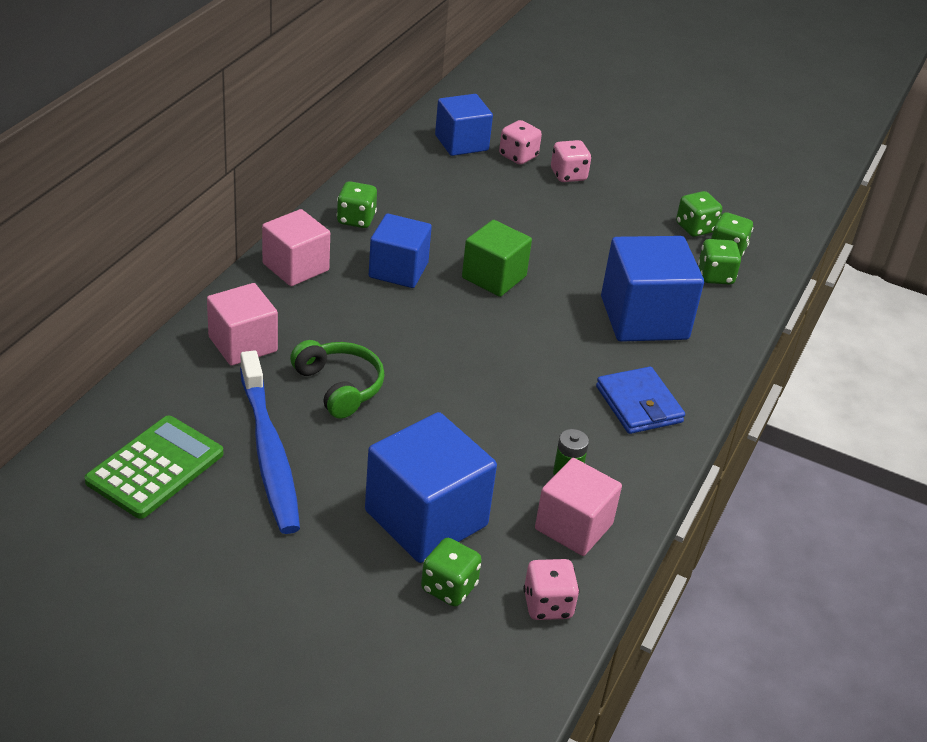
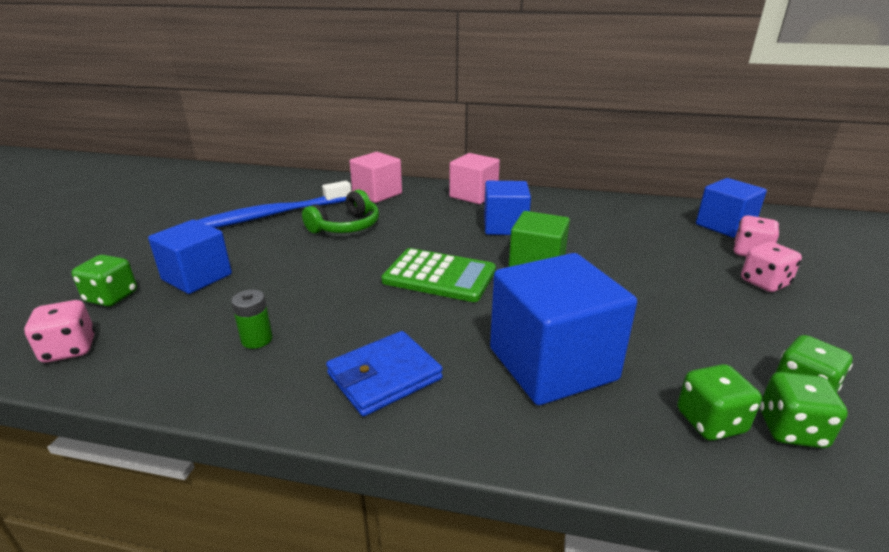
camera: 80 degrees right, 10 degrees down
green calculator [84,416,223,519] -> green calculator moved to [381,248,496,302]
green dice [337,181,377,228] -> none
blue cube [365,412,497,563] -> blue cube [148,220,232,294], size x0.66
pink cube [535,458,622,556] -> none

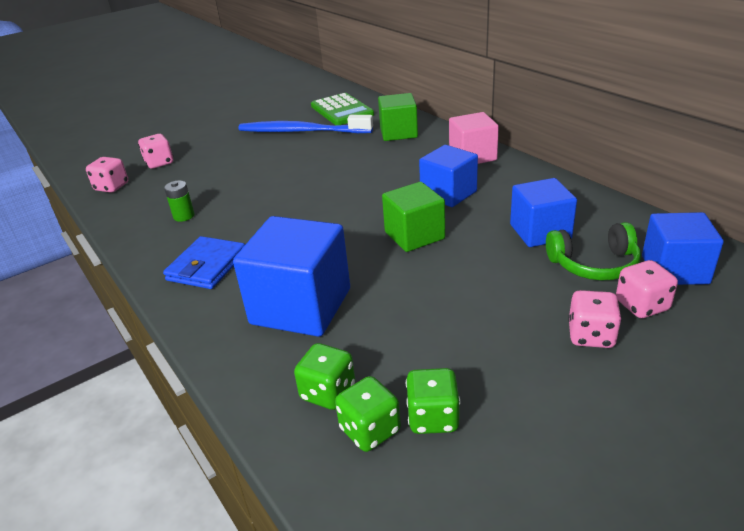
camera: 45 degrees right, 5 degrees up
green dice [71,255,137,307] -> pink dice [138,134,174,169]
blue cube [148,220,232,294] -> blue cube moved to [510,178,577,247]
green headphones [302,189,379,233] -> green headphones moved to [546,222,641,280]
blue wallet [326,331,443,416] -> blue wallet turned 75 degrees counterclockwise [163,236,245,289]
pink cube [349,152,402,203] -> green cube [378,93,418,141]
green calculator [381,248,496,302] -> green calculator moved to [311,93,374,125]

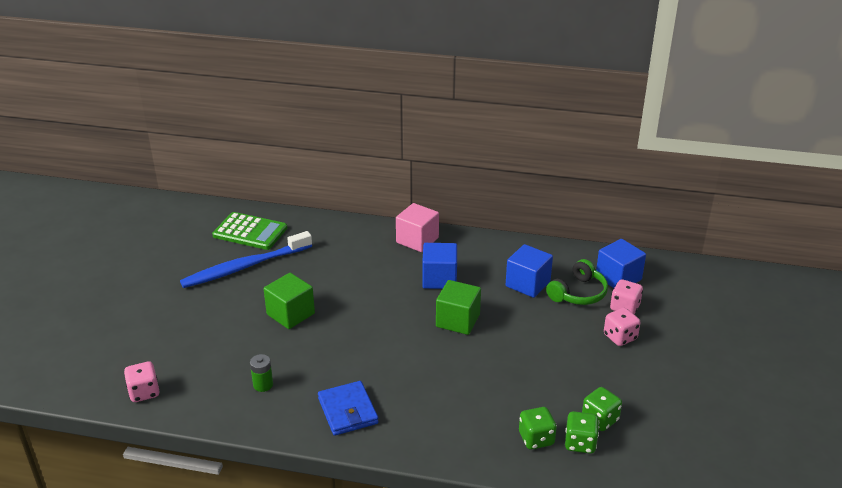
camera: 45 degrees left, 0 degrees up
pink dice [138,134,174,169] -> none
blue cube [233,216,350,337] -> none
green cube [378,93,418,141] -> green cube moved to [264,273,315,329]

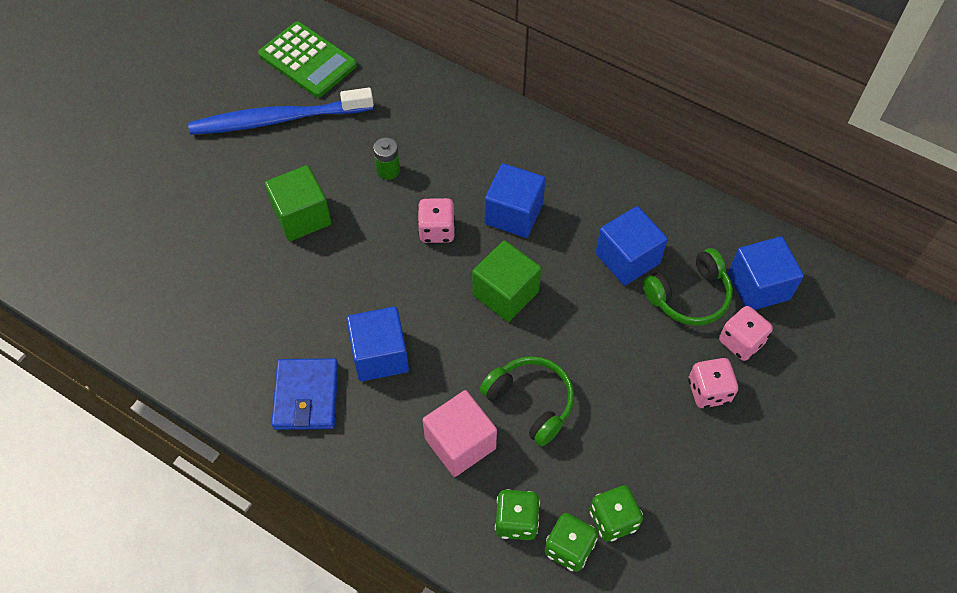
camera: 20 degrees right, 25 degrees up
pink dice [124,361,159,402] -> pink dice moved to [418,198,455,243]
green battery [250,354,273,392] -> green battery moved to [373,138,400,180]
pink cube [396,203,439,252] -> pink cube moved to [423,390,497,477]
none -> blue cube [346,306,409,381]
none -> green headphones [480,356,574,446]

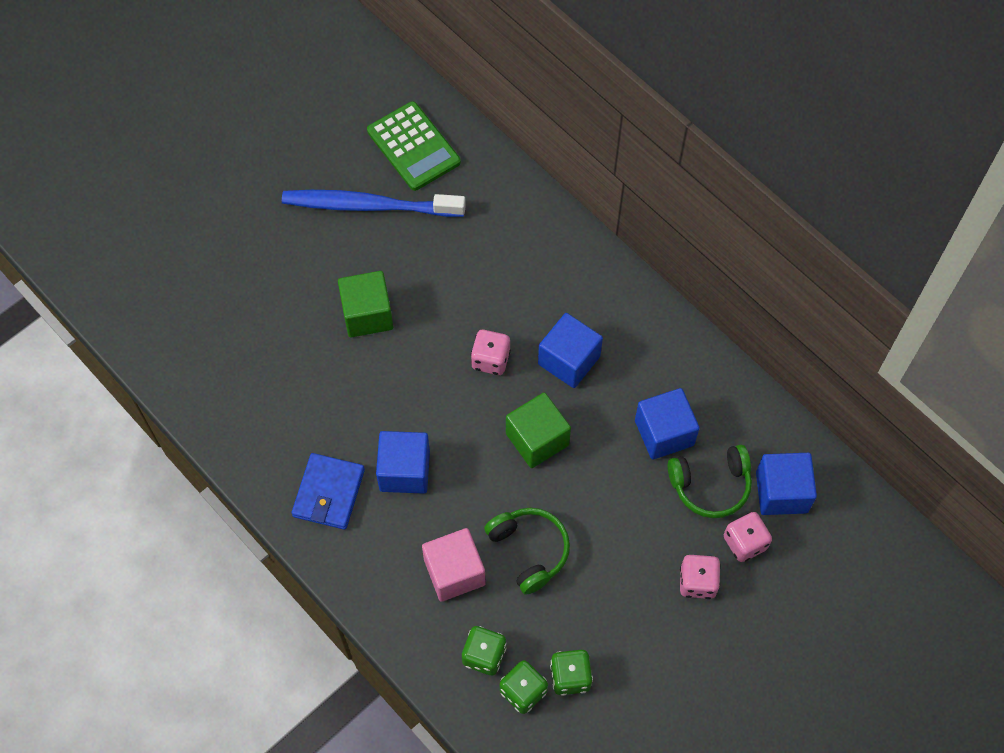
camera: 15 degrees right, 5 degrees up
green battery [373,138,400,180] -> none

